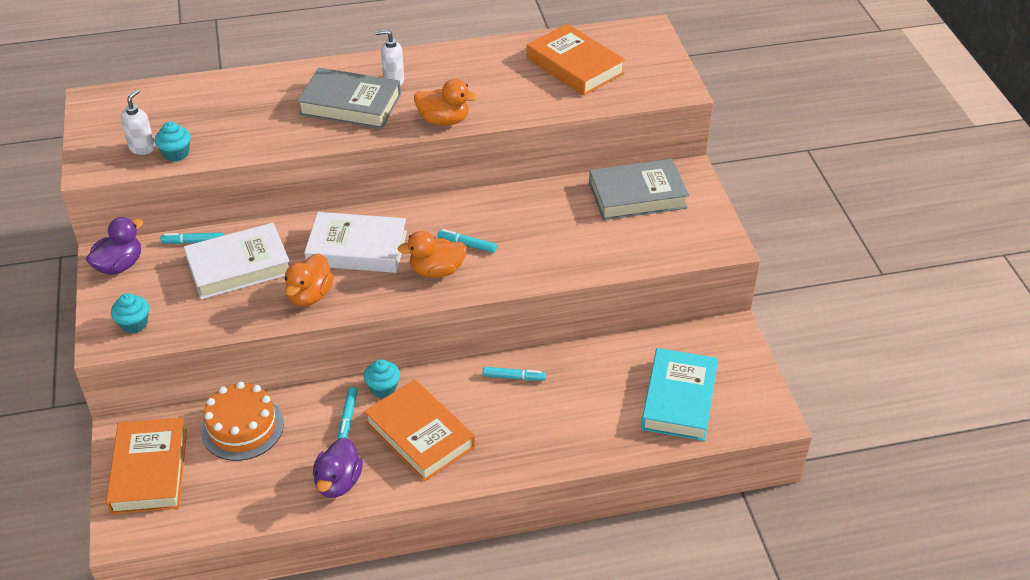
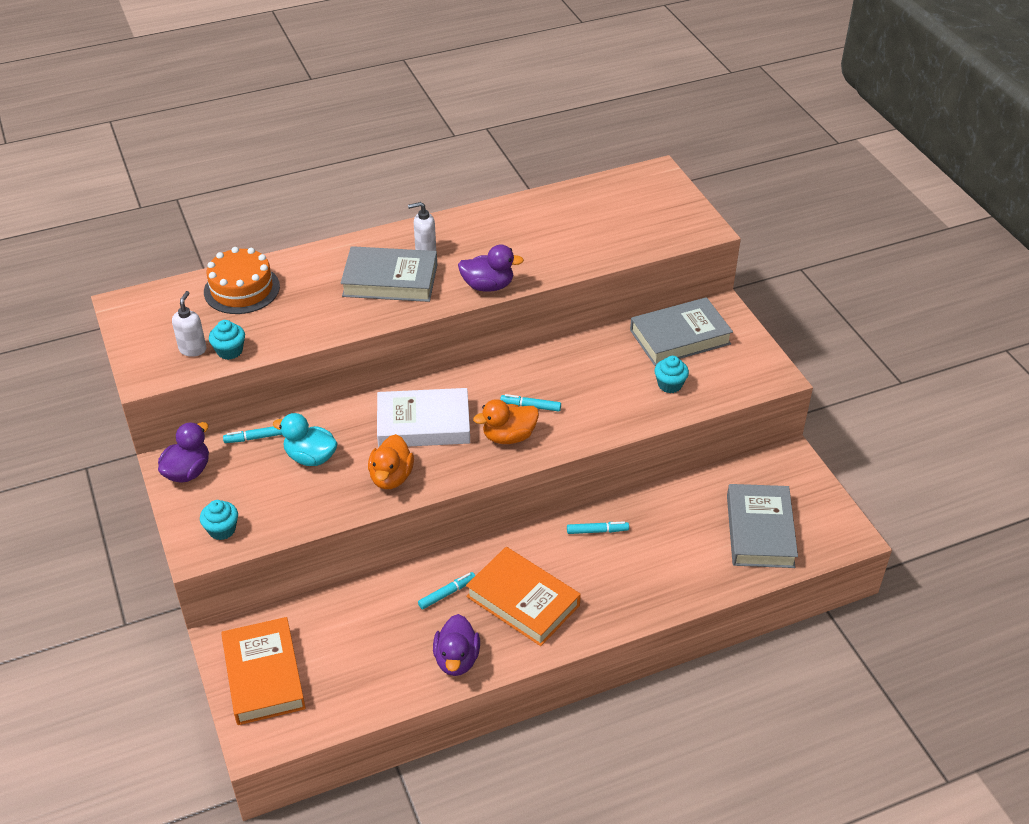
camera: 10 degrees left, 0 degrees up
white book [184,223,290,299] -> turquoise duck [273,413,338,466]
orange cake [201,382,284,461] -> orange cake moved to [204,247,280,314]
turquoise marker [338,387,358,439] -> turquoise marker turned 120 degrees counterclockwise [418,572,475,609]
turquoise cupcake [364,359,400,398] -> turquoise cupcake moved to [654,356,689,393]
orange duck [414,79,478,126] -> purple duck [458,245,524,292]
orange book [526,24,625,96] -> none
turquoise book [641,348,718,441] -> grey book [727,484,798,568]

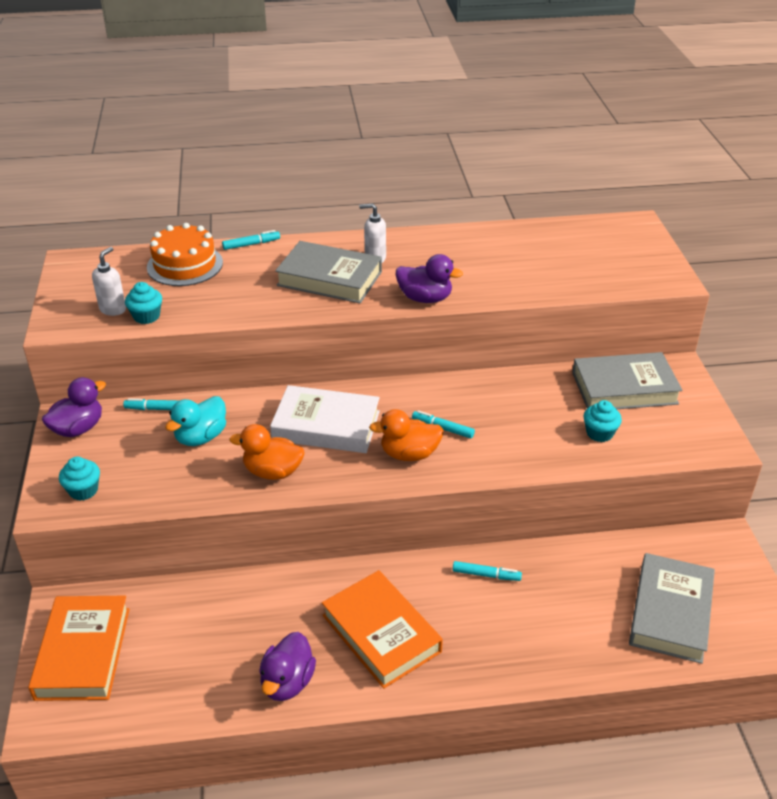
camera: 15 degrees right, 5 degrees down
turquoise duck [273,413,338,466] -> turquoise duck turned 90 degrees counterclockwise [165,396,226,446]
orange duck [368,434,414,489] -> orange duck turned 75 degrees clockwise [229,424,304,480]
turquoise marker [418,572,475,609] -> turquoise marker moved to [222,230,280,250]

